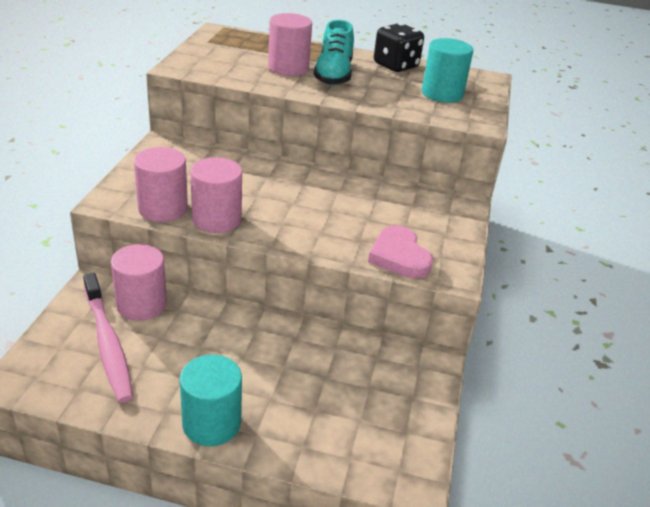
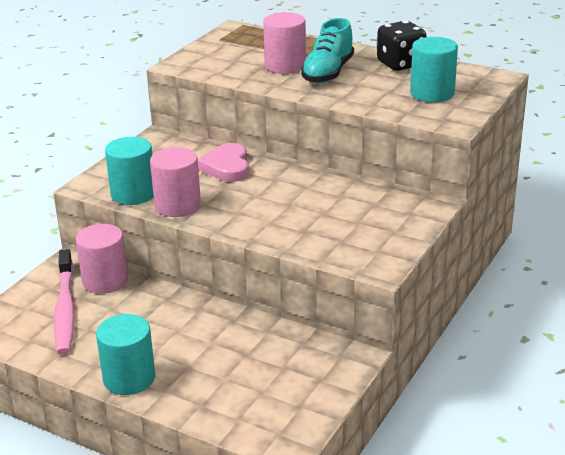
camera: 20 degrees right, 5 degrees down
pink cylinder [134,147,188,222] -> turquoise cylinder [105,137,154,205]
pink heart [368,225,433,279] -> pink heart moved to [198,143,249,182]

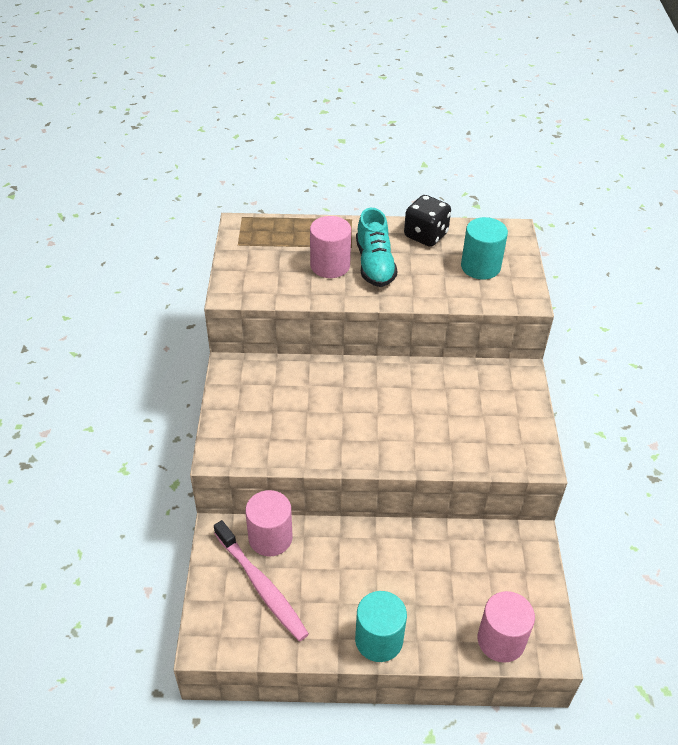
camera: 30 degrees left, 15 degrees up
turquoise cylinder [105,137,154,205] -> none
pink cylinder [150,147,201,217] -> pink cylinder moved to [478,591,535,663]
pink heart [198,143,249,182] -> none

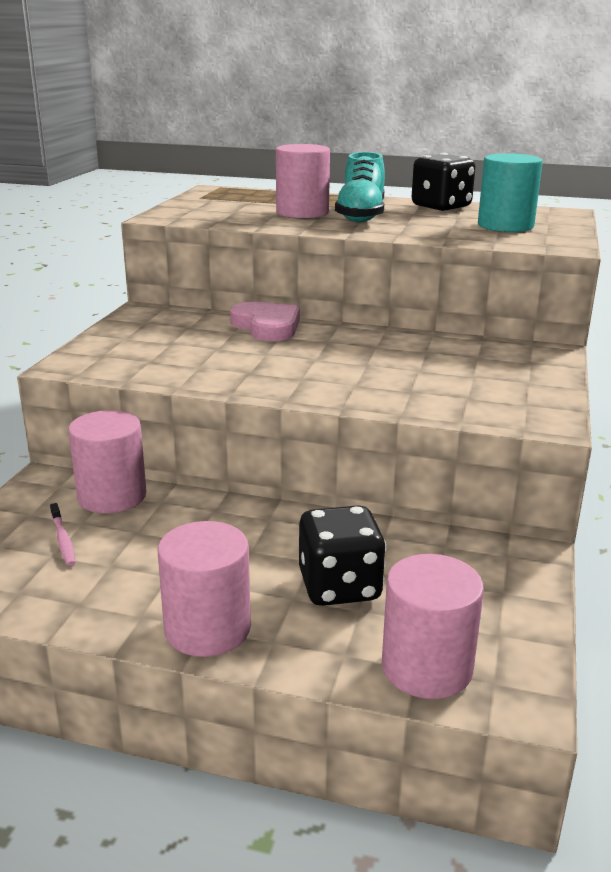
camera: 15 degrees right, 20 degrees down
pink toothbrush [214,520,309,641] -> pink toothbrush [50,503,76,566], size x0.42
turquoise cylinder [355,591,407,662] -> pink cylinder [158,521,251,657]
none -> pink heart [230,301,300,341]
none -> black dice [299,505,386,606]

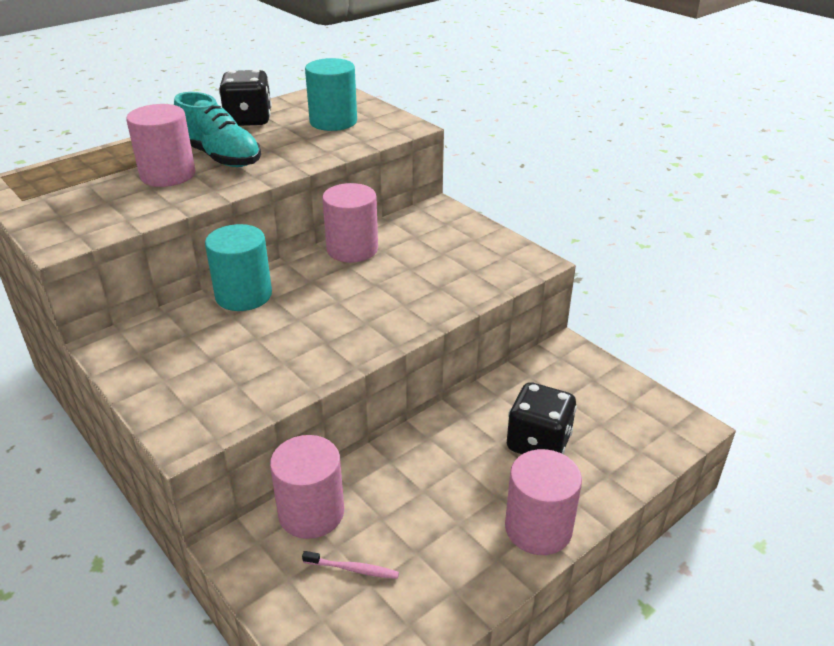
camera: 55 degrees left, 10 degrees up
pink heart [230,301,300,341] -> turquoise cylinder [205,224,272,311]
pink cylinder [382,554,484,699] -> pink cylinder moved to [322,183,378,263]

